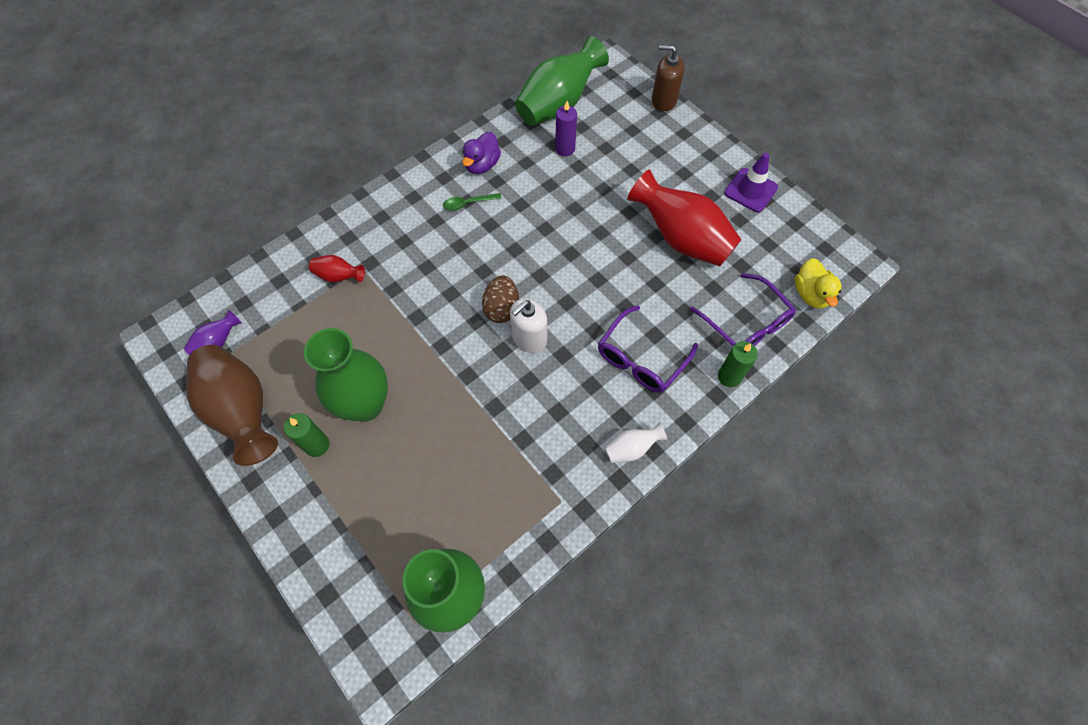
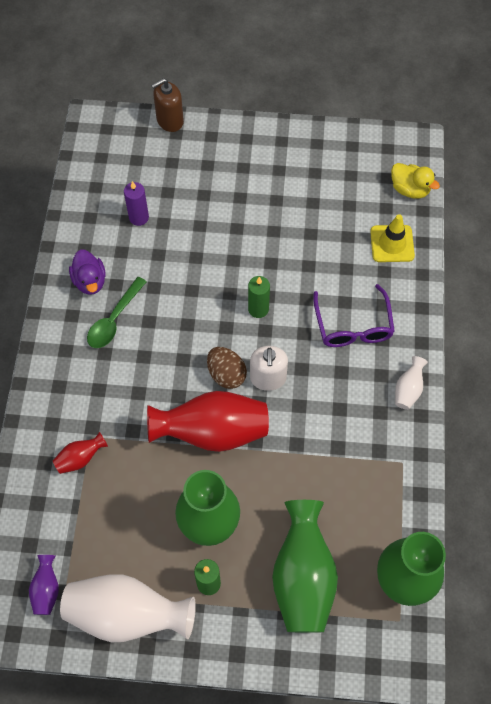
camera: 45 degrees left, 0 degrees up
brown vase [186,345,278,466] -> white vase [60,574,196,642]
green spoon [443,193,502,211] -> green spoon [87,277,147,348], size x1.54
green vase [515,36,609,126] -> green vase moved to [272,500,338,633]
red vase [627,169,741,266] -> red vase moved to [147,391,269,452]
purple glasses [690,273,796,346] -> yellow traffic cone [370,214,415,262]
green candle [718,341,758,387] -> green candle moved to [248,276,270,318]
purple traffic cone [724,153,778,212] -> none

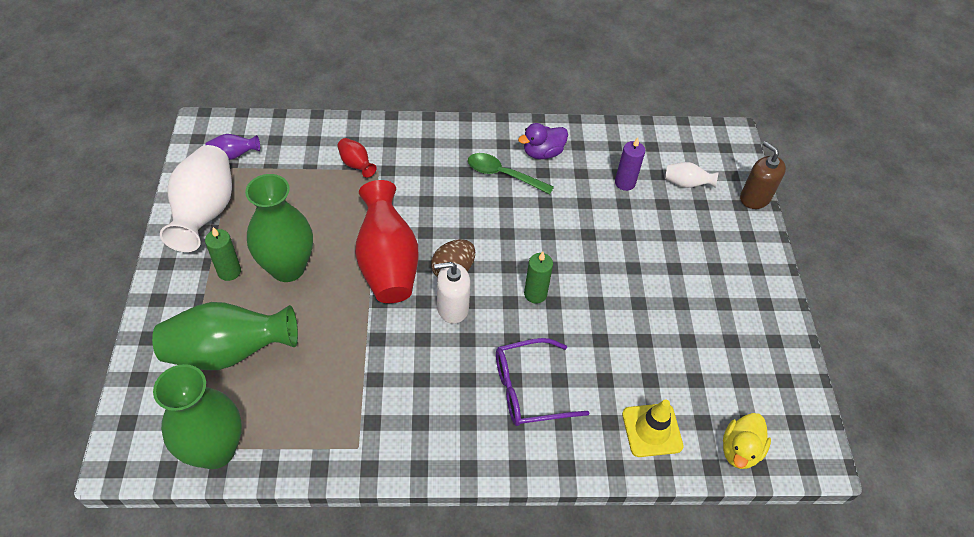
camera: 80 degrees right, 10 degrees down
white vase [395,356,428,410] -> white vase moved to [665,162,719,188]

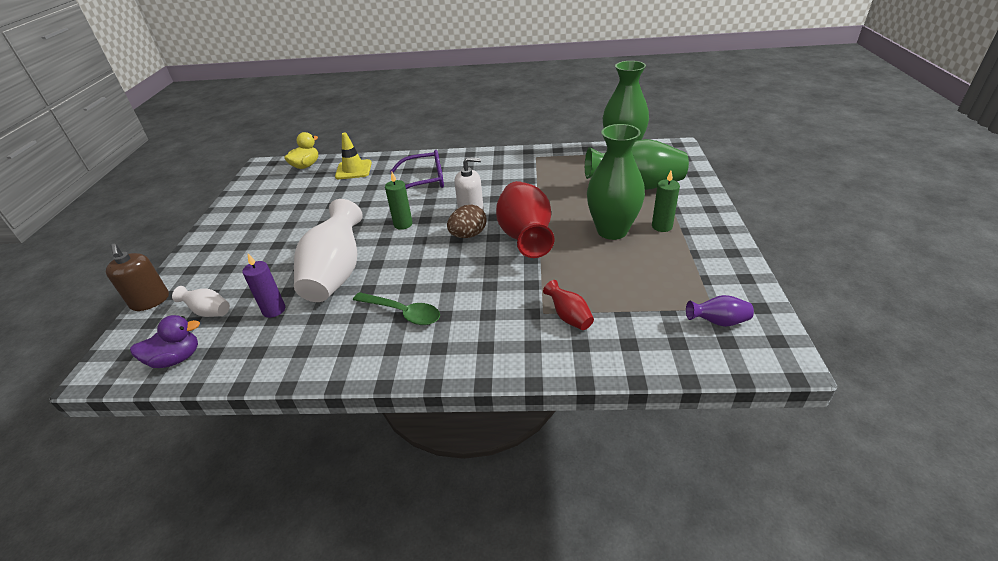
camera: 170 degrees left, 15 degrees down
white vase [160,145,232,252] -> white vase moved to [294,199,363,302]
purple duck [518,123,568,159] -> purple duck moved to [130,315,200,368]

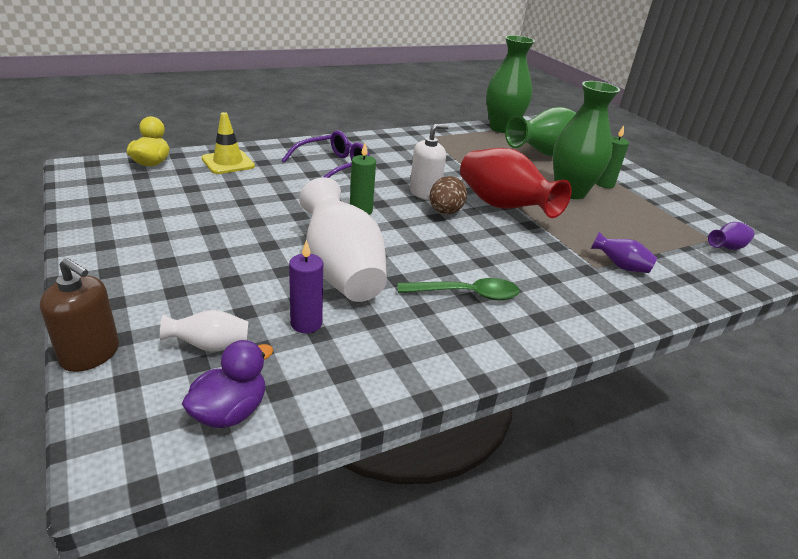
camera: 35 degrees left, 5 degrees down
red vase [543,280,594,330] -> purple vase [591,232,657,273]

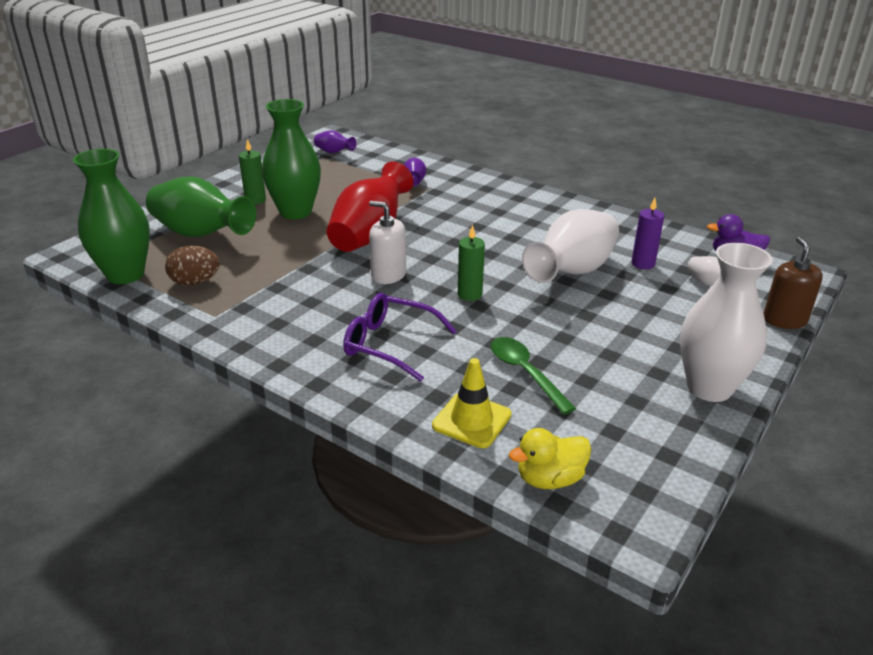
camera: 115 degrees left, 0 degrees up
green spoon [398,278,520,300] -> green spoon moved to [491,337,576,414]
brown egg [429,176,467,214] -> brown egg moved to [165,246,220,286]
none -> white vase [680,243,773,402]

